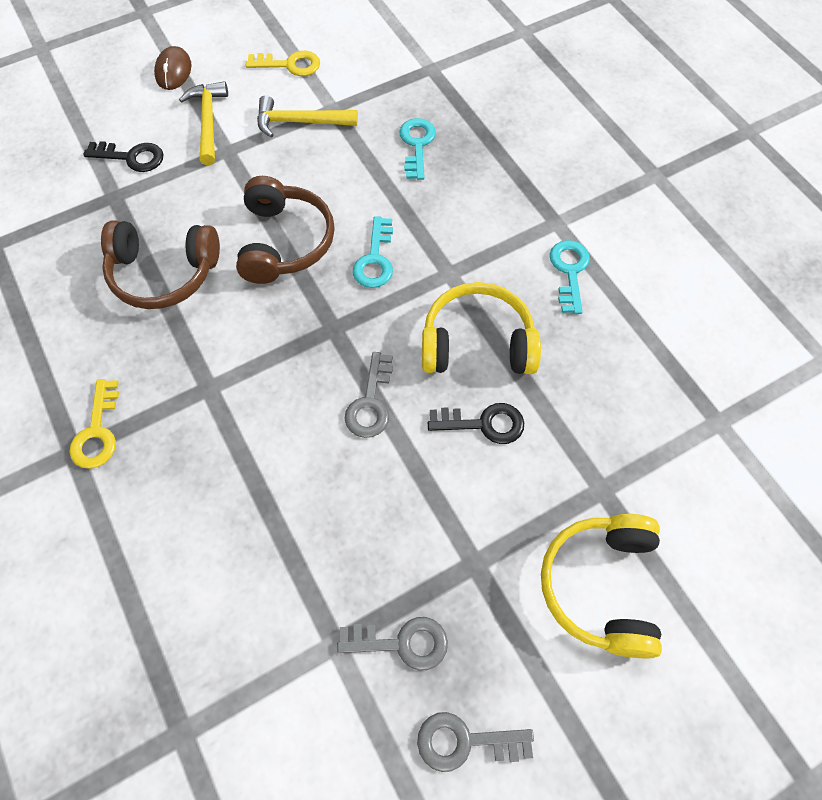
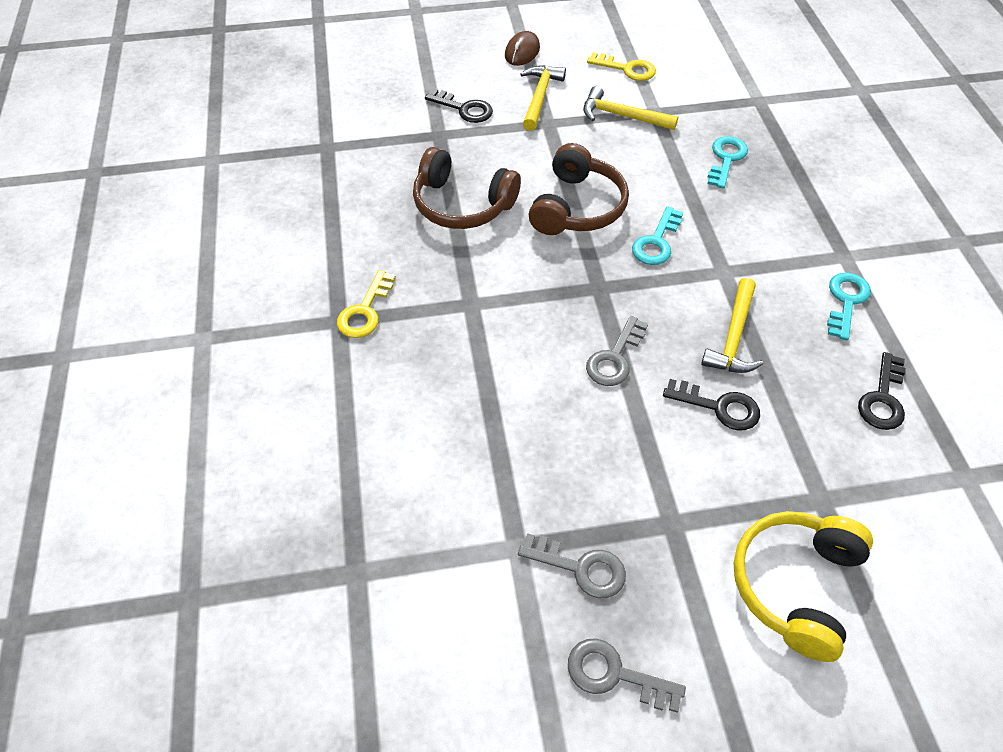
camera: 20 degrees right, 10 degrees down
yellow headphones [422,282,541,374] -> yellow hammer [701,278,763,373]
none -> black key [858,352,906,430]

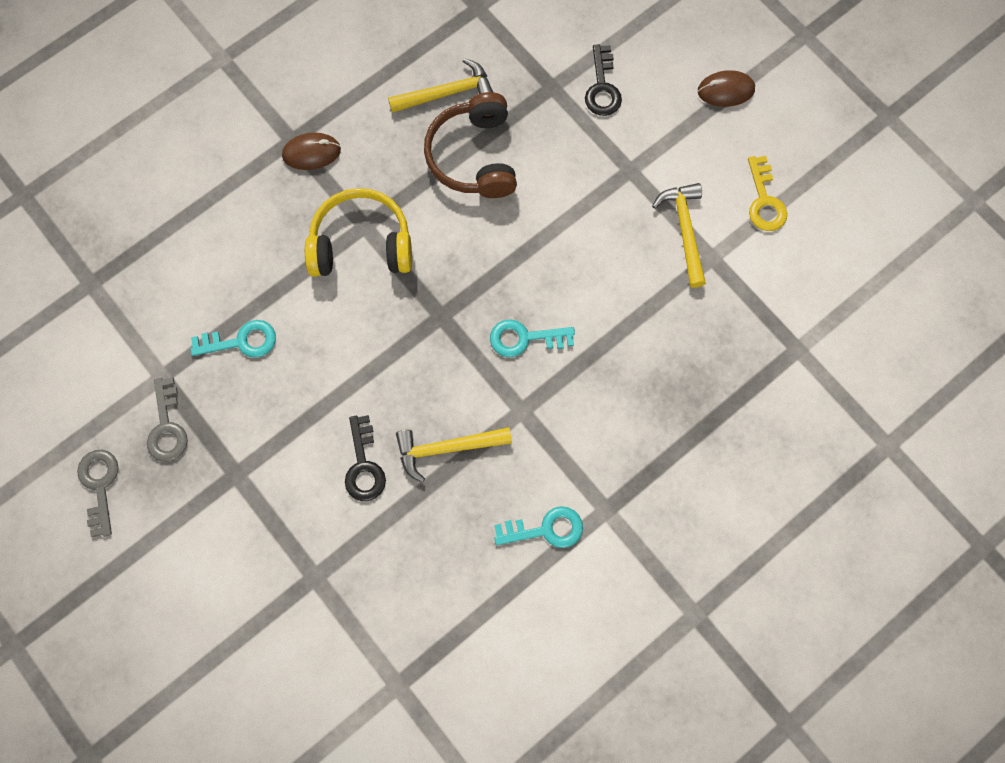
camera: 60 degrees right, 20 degrees up
yellow key [337,270,396,338] -> brown mouse [282,132,341,170]
yellow hammer [520,65,566,131] -> yellow hammer moved to [388,58,493,113]
brown headphones [529,143,629,235] -> none
grey key [586,316,648,386] -> none
turquoise key [707,136,748,189] -> turquoise key moved to [191,320,276,358]
yellow headphones [733,511,873,662] -> yellow headphones moved to [305,188,412,277]
black key [858,352,906,430] -> none

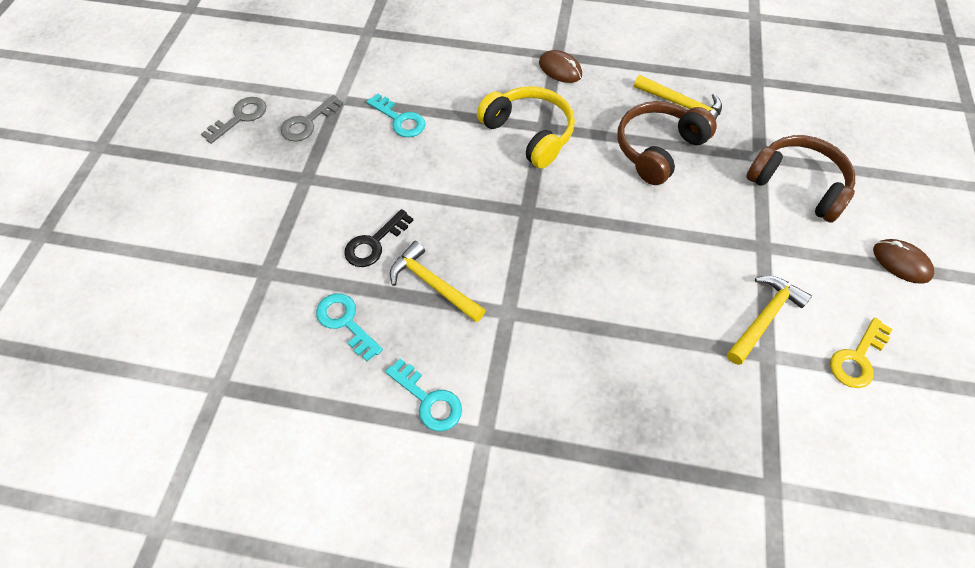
camera: 50 degrees right, 15 degrees down
turquoise key [490,319,575,357] -> turquoise key moved to [316,293,383,362]
black key [585,44,622,116] -> brown headphones [746,135,855,223]

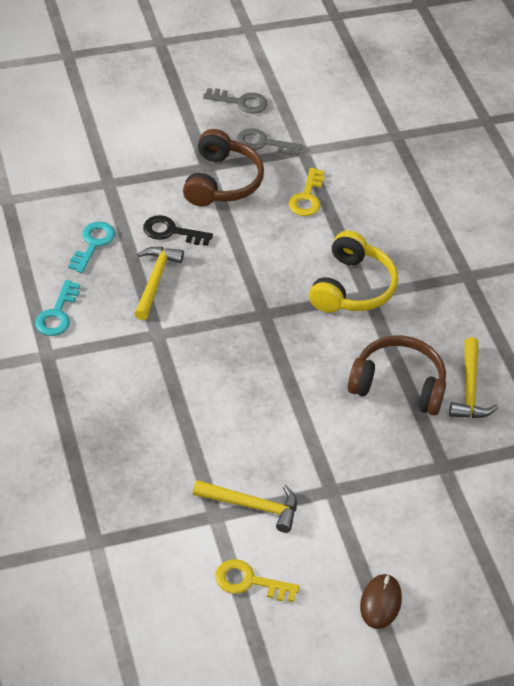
camera: 60 degrees right, 10 degrees down
turquoise key [367,94,425,137] -> yellow key [289,168,324,216]
brown mouse [539,50,582,83] -> none
brown headphones [746,135,855,223] -> brown headphones moved to [183,129,264,207]

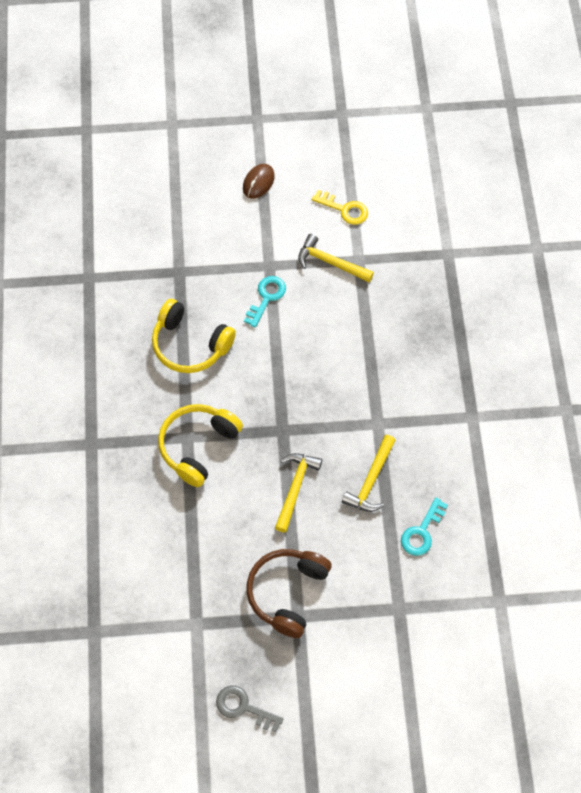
camera: 165 degrees left, 15 degrees up
turquoise key [35,280,80,336] -> turquoise key moved to [244,276,286,328]
black key [143,215,213,246] -> none
grey key [237,128,303,156] -> none
yellow key [289,168,324,216] -> none
brown headphones [347,335,446,415] -> yellow headphones [152,299,236,373]
yellow hammer [449,337,498,418] -> yellow hammer moved to [275,453,322,533]

